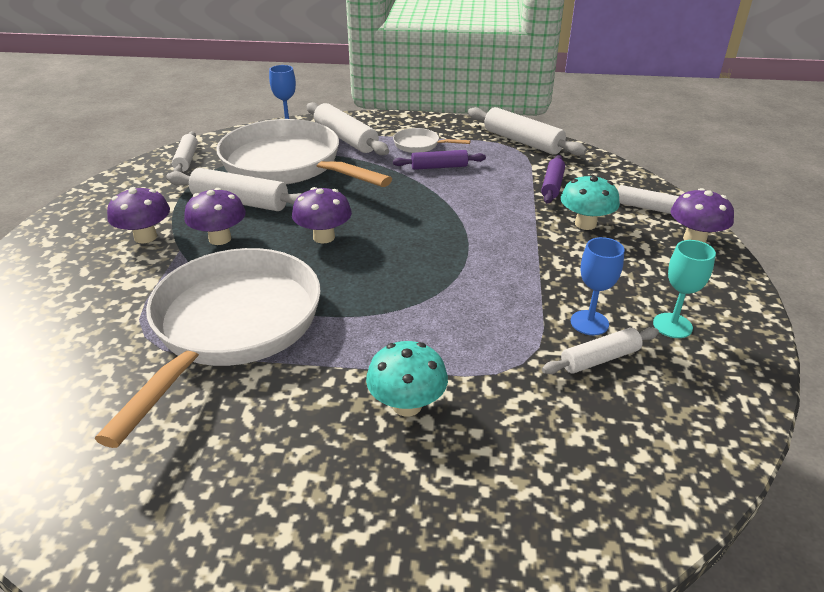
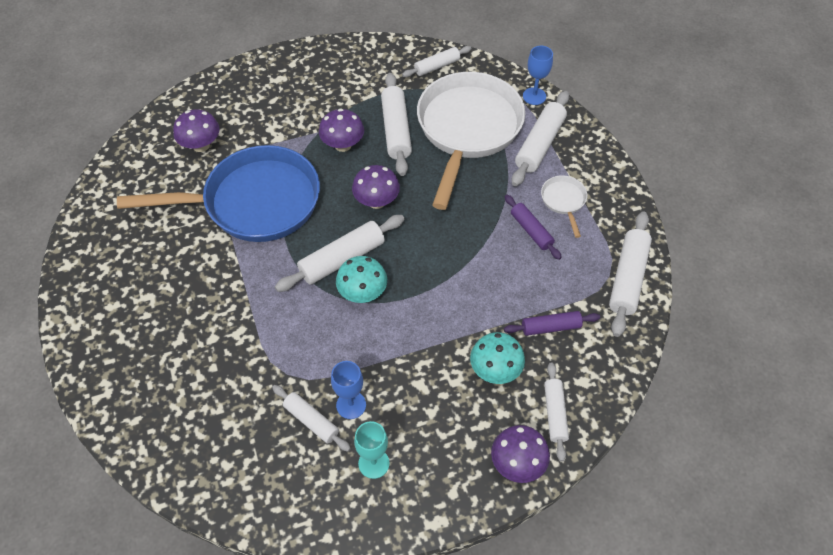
camera: 65 degrees right, 20 degrees up
white pan [95,248,321,448] -> blue pan [117,145,320,242]
purple mushroom [107,187,170,243] -> purple mushroom moved to [173,109,220,152]
turquoise mushroom [366,341,448,416] -> turquoise mushroom moved to [336,256,387,303]
none -> white rolling pin [275,215,405,292]

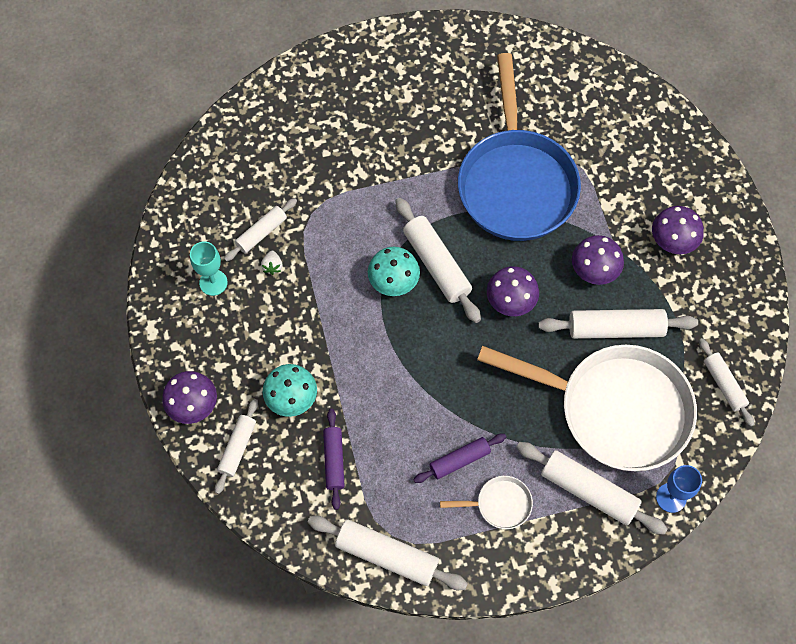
camera: 95 degrees right, 10 degrees up
purple mushroom [173,109,220,152] -> purple mushroom moved to [652,206,704,254]
blue goblet [331,361,366,419] -> white strawberry [261,251,283,275]
white rolling pin [544,362,569,461] -> white rolling pin turned 75 degrees counterclockwise [215,399,258,494]

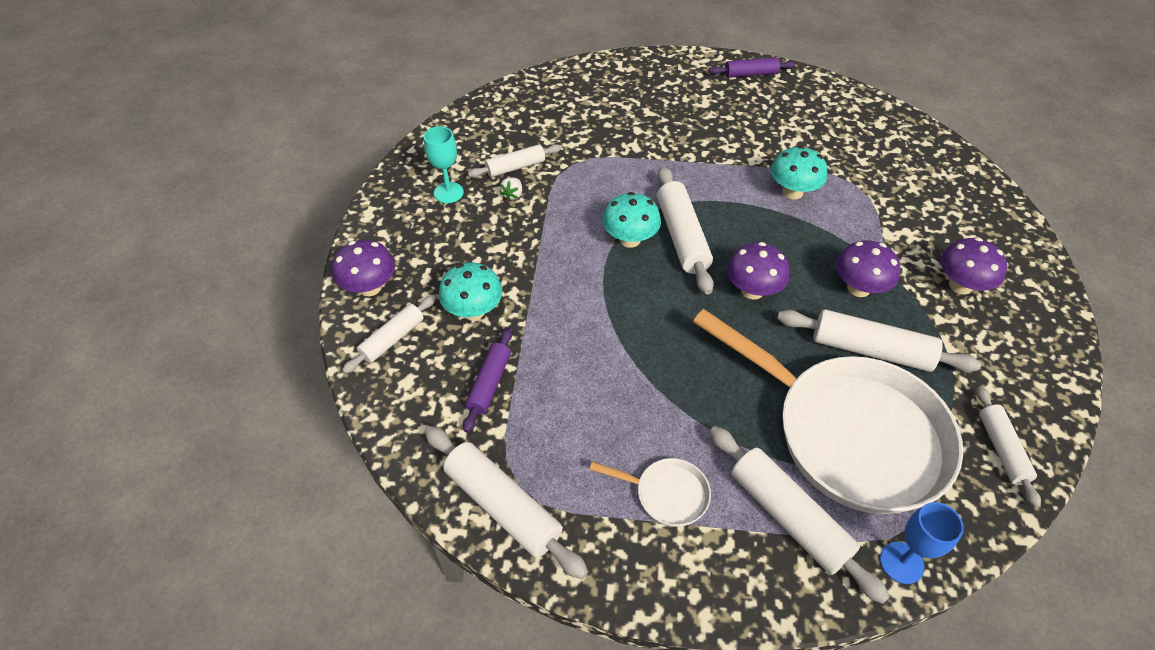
camera: 20 degrees right, 15 degrees down
purple rolling pin [413,434,506,483] -> purple rolling pin moved to [709,58,796,78]
blue pan [458,53,581,241] -> turquoise mushroom [771,146,827,199]

